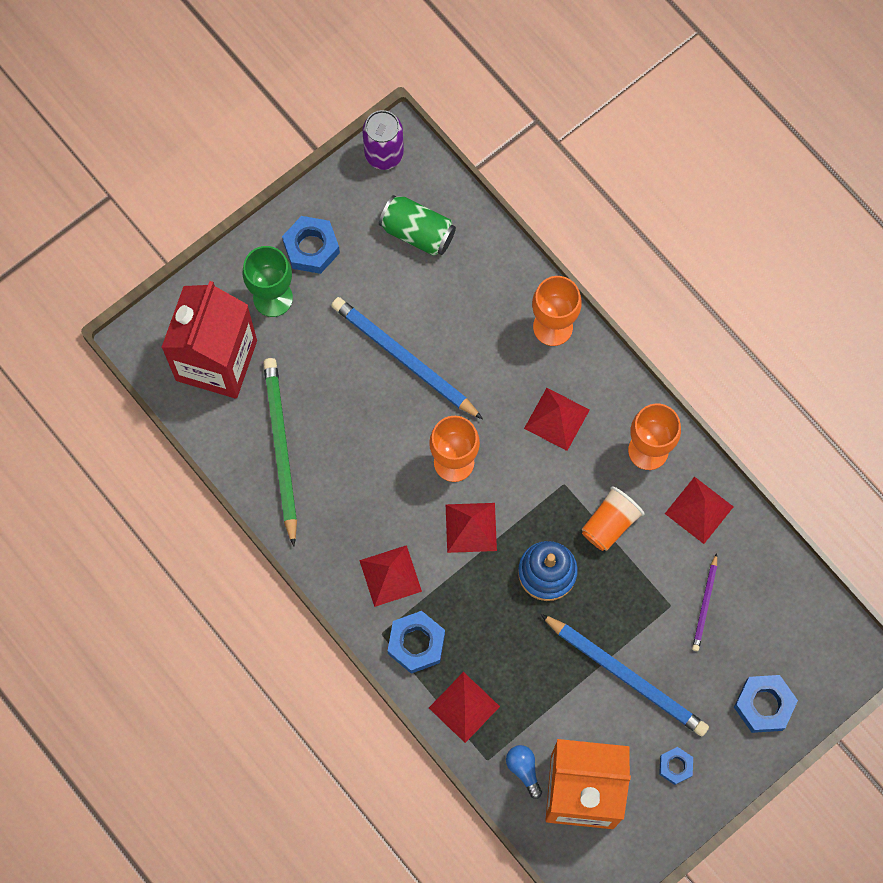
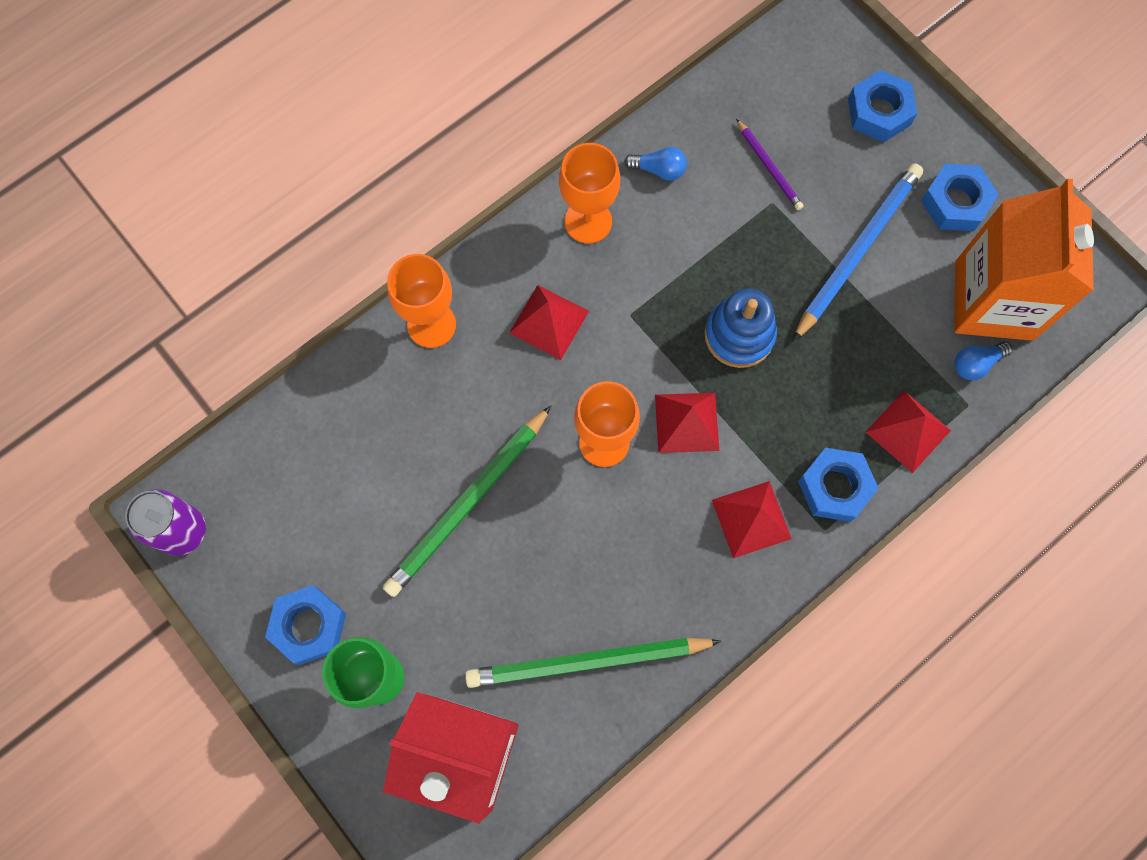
camera: 90 degrees left, 0 degrees up
blue pencil [331,297,483,419] -> green pencil [382,406,551,597]
green can [379,195,456,256] -> none
orange cup [582,486,644,551] -> none
blue nut [659,747,693,785] -> blue nut [921,164,999,231], size x1.68
red pyramid [665,477,734,544] -> blue light bulb [624,147,687,181]
purple pencil [692,553,717,651] -> purple pencil turned 45 degrees clockwise [736,119,804,210]

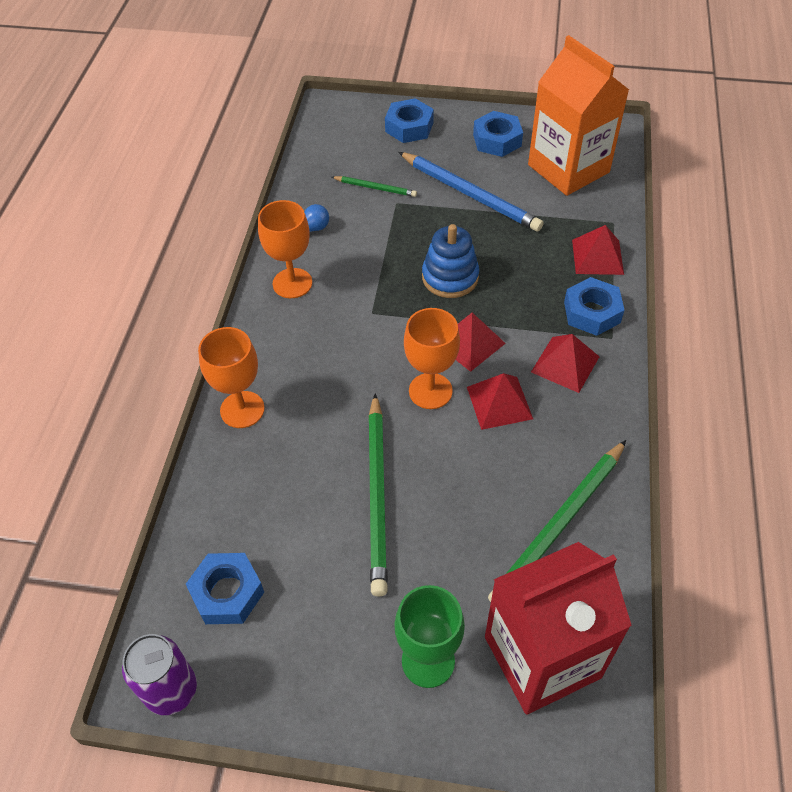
camera: 40 degrees left, 20 degrees down
blue nut [265,585,346,665] -> blue nut moved to [186,553,264,624]
red pyramid [509,285,589,360] -> red pyramid moved to [467,373,533,430]
purple pencil [736,119,804,210] -> green pencil [332,176,417,197]
blue pencil [793,163,923,342] -> blue pencil turned 135 degrees clockwise [398,152,544,232]
blue light bulb [955,342,1012,380] -> none

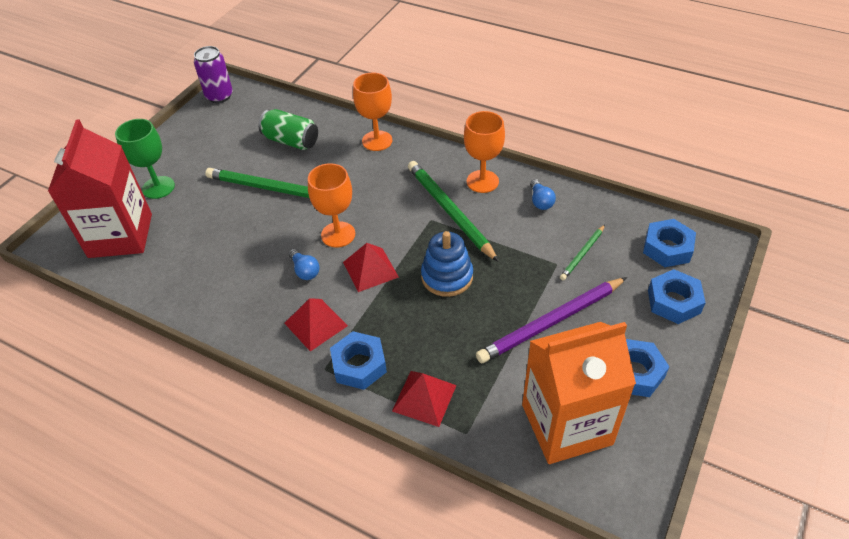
camera: 110 degrees right, 5 degrees down
blue nut [186,553,264,624] -> blue nut moved to [643,219,696,267]
blue pencil [398,152,544,232] -> purple pencil [476,277,627,363]
red pyramid [467,373,533,430] -> blue light bulb [288,249,320,280]
green pencil [488,440,626,602] -> green pencil moved to [408,161,499,262]
none -> green can [259,109,318,150]

